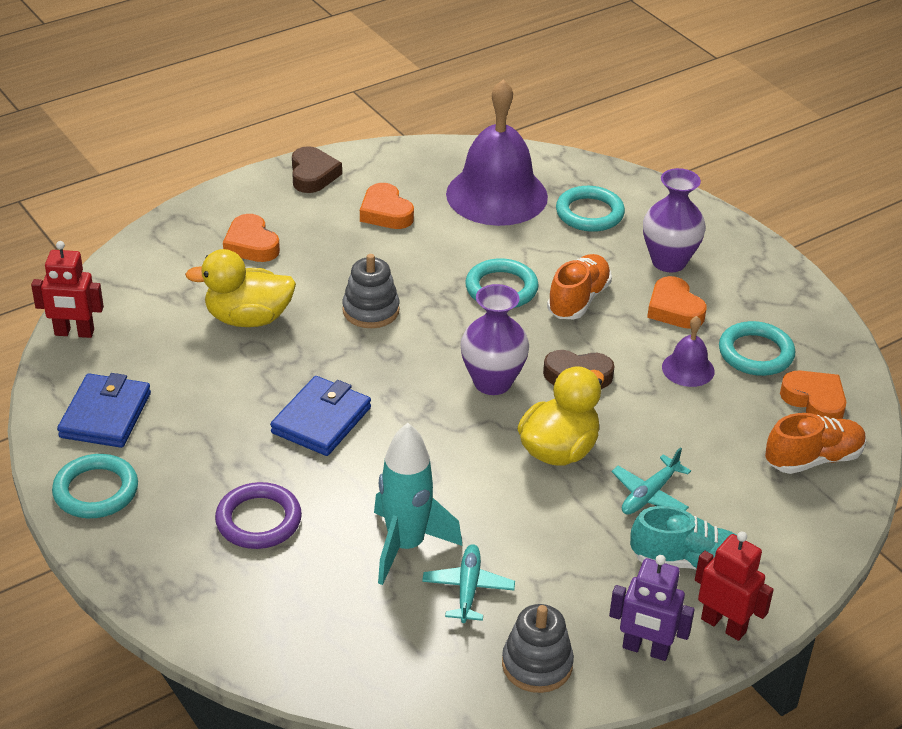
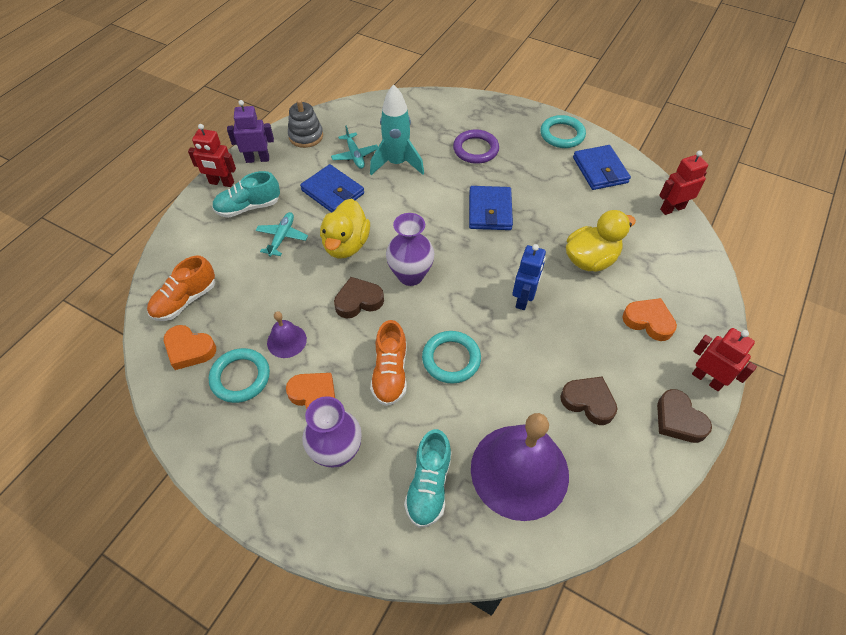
camera: 155 degrees right, 15 degrees up
grey stacking toy [342,254,400,328] -> blue robot [512,244,546,310]
orange heart [360,183,414,229] -> brown heart [560,377,617,425]
turquoise ring [556,186,625,232] -> turquoise shoe [404,429,451,528]
none -> blue wallet [300,164,364,213]
none -> red robot [692,328,757,391]

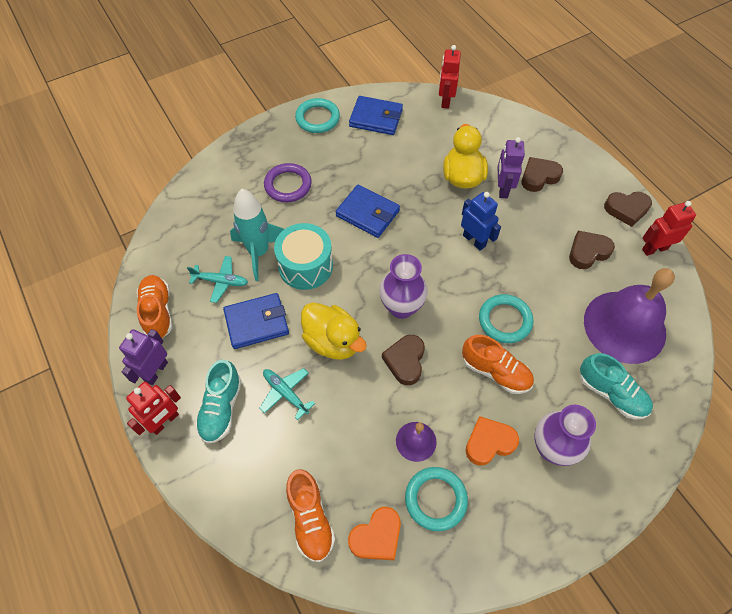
camera: 60 degrees left, 5 degrees up
grey stacking toy [288,100,323,148] -> orange shoe [137,275,173,338]
orange heart [622,298,677,341] -> brown heart [522,157,563,192]
red robot [692,328,757,391] -> red robot moved to [642,201,696,256]
none -> turquoise drum [274,223,333,290]
none -> purple robot [498,137,525,198]

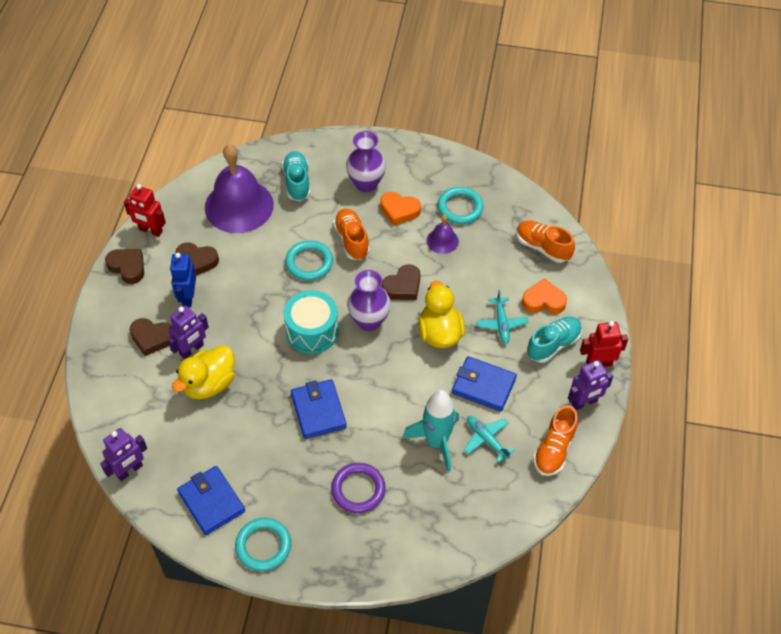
camera: 140 degrees left, 5 degrees down
turquoise drum [274,223,333,290] -> turquoise drum moved to [284,290,339,354]
orange shoe [286,469,335,562] -> orange shoe turned 75 degrees counterclockwise [517,220,575,263]
orange heart [348,507,401,560] -> orange heart moved to [522,278,567,314]
red robot [439,45,461,109] -> purple robot [100,428,147,481]
blue robot [461,192,501,251] -> blue robot moved to [170,253,196,307]

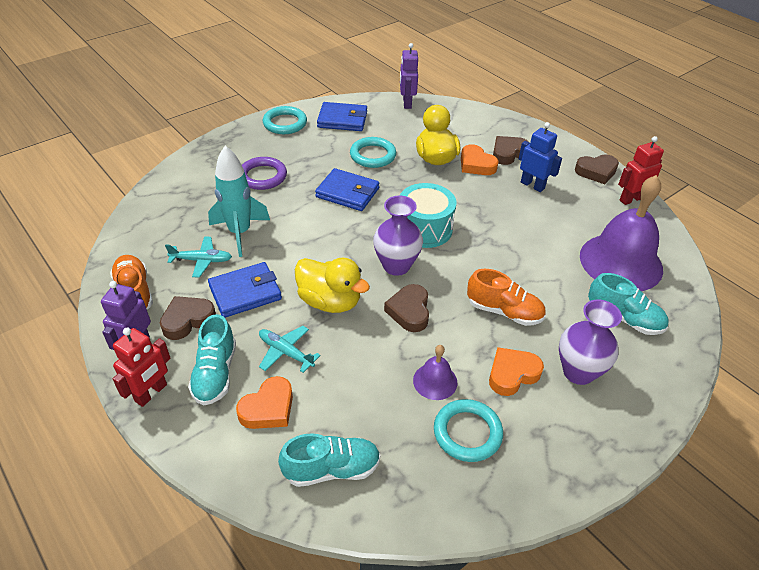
camera: 130 degrees right, 10 degrees down
purple robot [168,305,209,359] -> orange heart [461,144,499,175]
brown heart [175,242,219,275] -> brown heart moved to [160,296,216,340]
turquoise ring [285,240,333,281] -> turquoise ring moved to [350,137,396,168]
orange shoe [517,220,575,263] -> turquoise shoe [278,433,380,487]

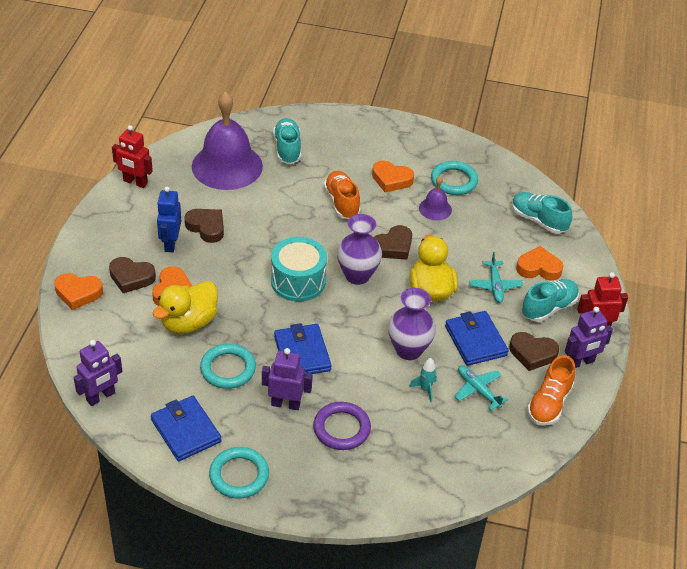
camera: 130 degrees left, 0 degrees up
turquoise rocket [208,146,270,257] -> turquoise rocket [409,358,437,402], size x0.46
blue wallet [208,262,282,318] -> blue wallet turned 45 degrees clockwise [445,311,509,366]
purple vase [559,300,622,385] -> purple vase moved to [388,288,436,360]
brown heart [575,155,619,184] -> brown heart moved to [185,209,224,243]
none -> orange heart [54,273,103,310]
none -> purple robot [262,348,312,410]

